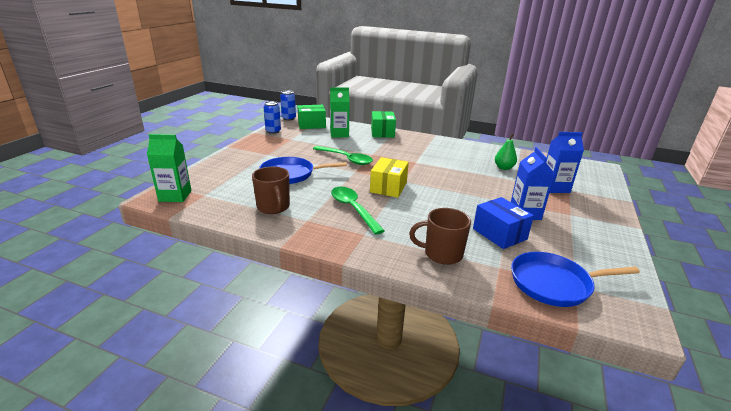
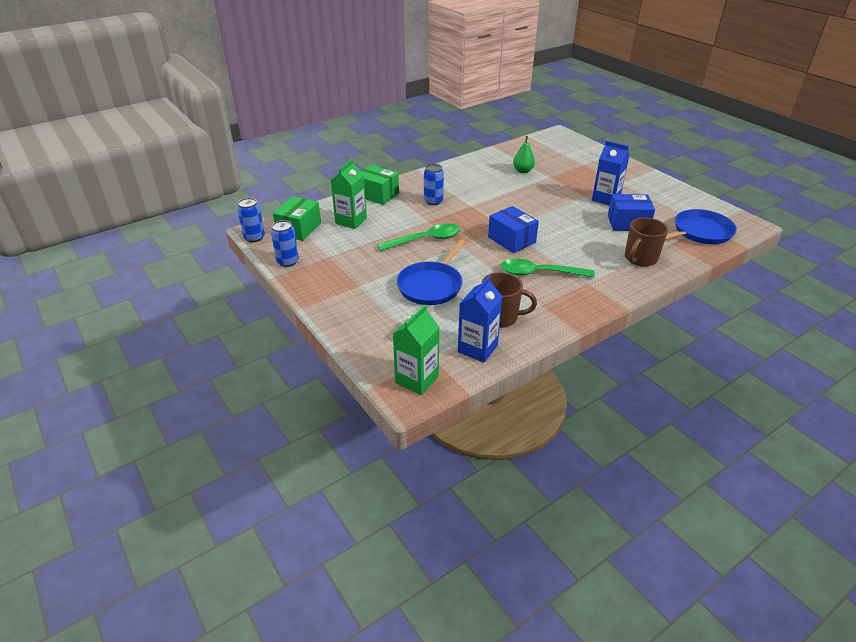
camera: 55 degrees left, 10 degrees up
yellow box [370,157,409,198] -> blue box [488,206,539,253]
blue pan [511,252,640,307] -> blue pan turned 150 degrees counterclockwise [665,209,737,244]
blue carton [546,132,584,193] -> blue carton moved to [458,276,503,363]
none -> blue can [424,164,444,205]

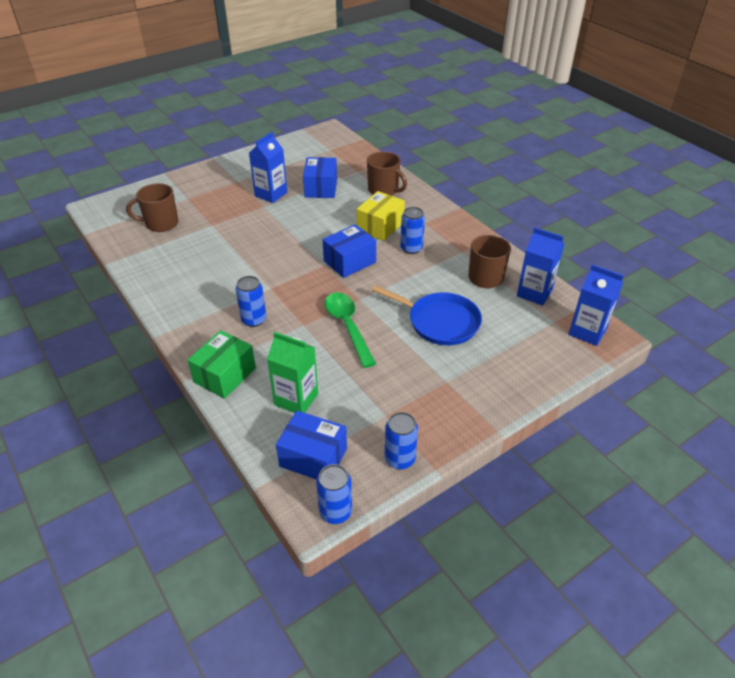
camera: 90 degrees left, 5 degrees up
green box [273,196,321,241] -> blue box [276,411,347,480]
green carton [393,305,440,395] -> blue carton [568,264,624,346]
green spoon [500,259,595,278] -> blue can [400,207,425,254]
green pear [513,136,535,173] -> none
blue pan [665,209,737,244] -> none
none -> brown mug [126,183,179,232]
none -> yellow box [357,191,405,241]

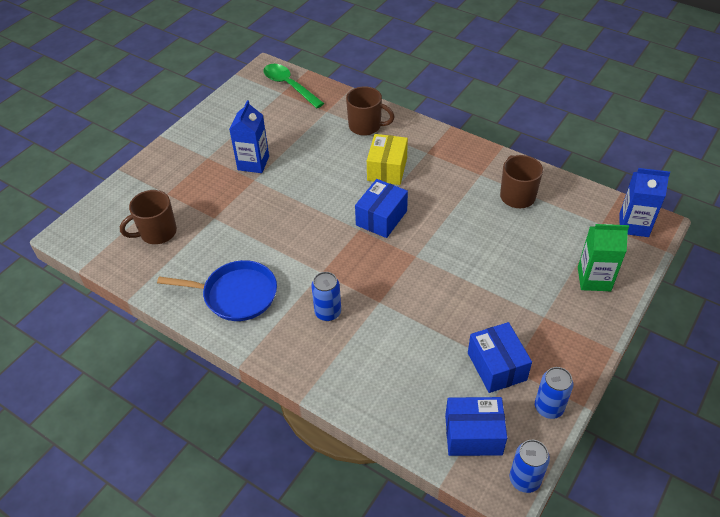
camera: 20 degrees left, 5 degrees up
green box [187,330,256,399] -> none
green carton [267,332,318,413] -> green carton moved to [578,224,629,291]
blue box [303,157,337,198] -> blue box moved to [468,322,532,393]
green spoon [325,292,376,368] -> green spoon moved to [263,64,324,108]
blue pan [372,285,482,345] -> blue pan moved to [157,260,277,321]
blue can [400,207,425,254] -> none
blue carton [517,228,564,306] -> none

